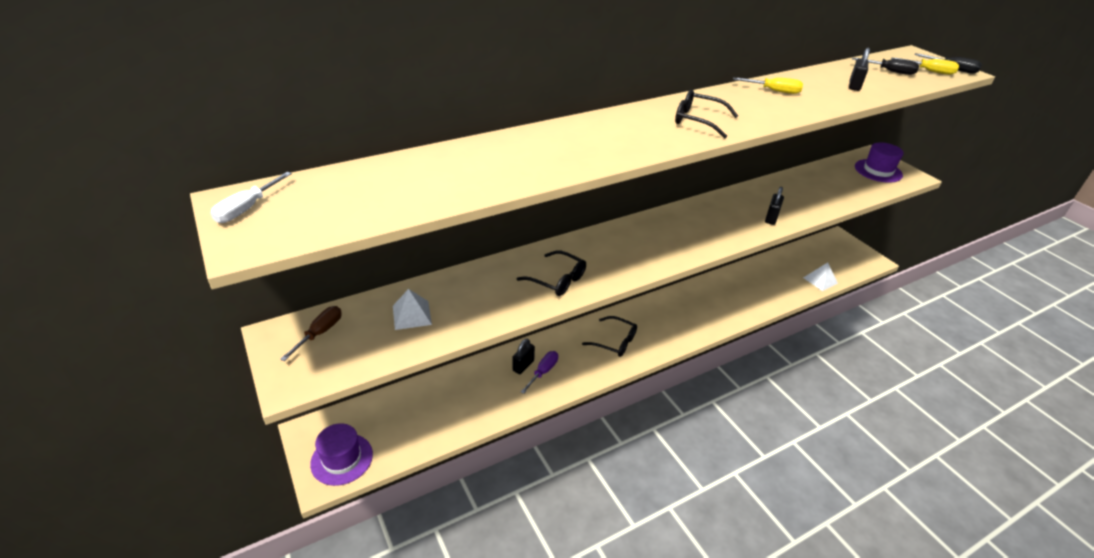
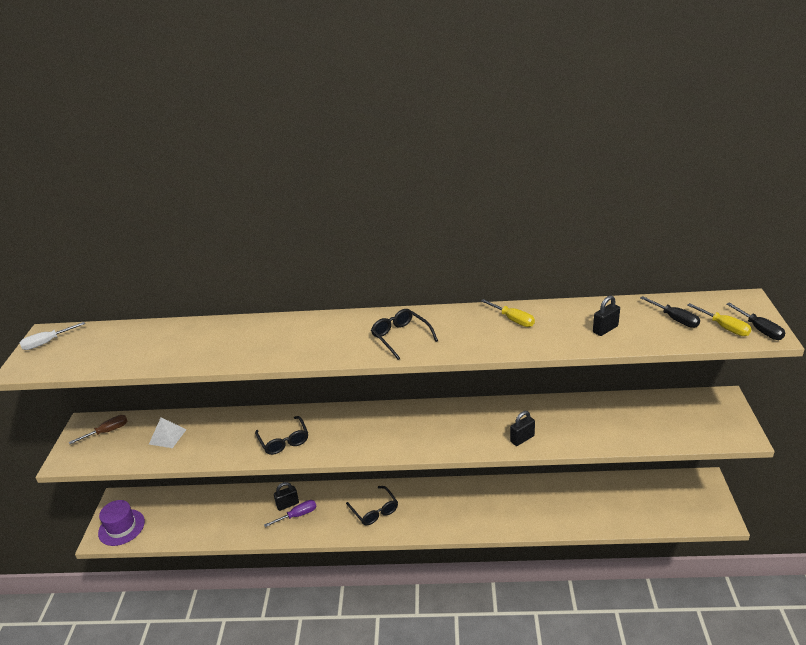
camera: 35 degrees right, 5 degrees down
white pyramid [803,262,838,291] -> none
purple hat [855,142,904,183] -> none

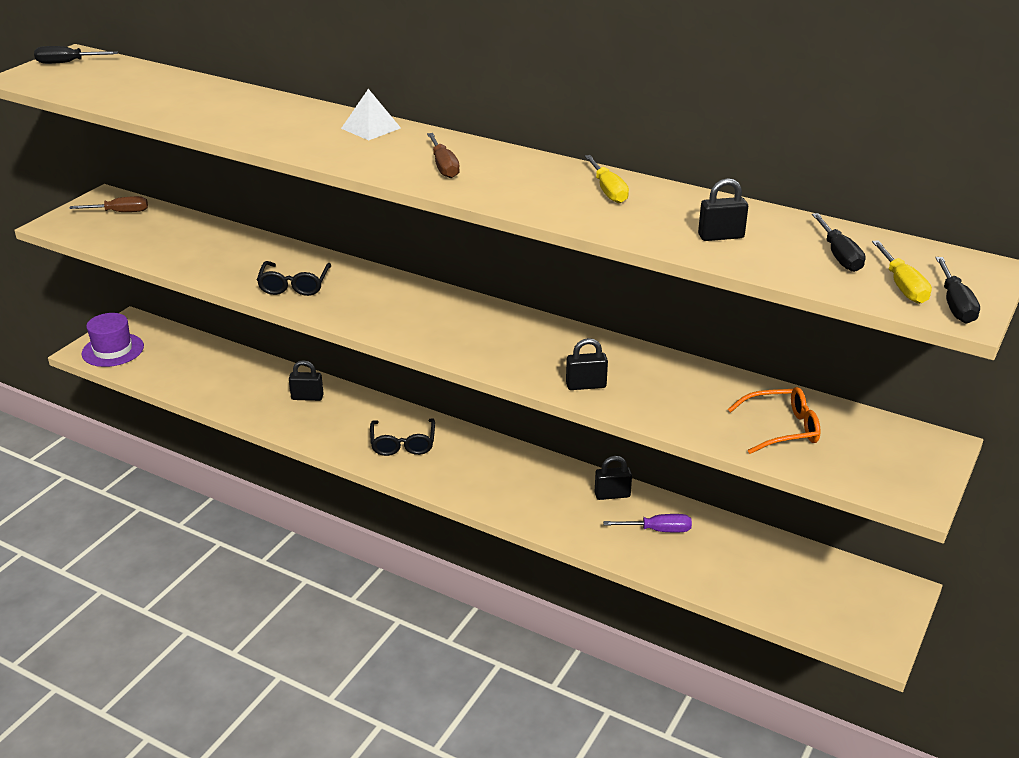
camera: 25 degrees right, 0 degrees up
white screwdriver [20,322,85,350] -> black screwdriver [34,46,118,64]
white pyramid [149,417,186,448] -> white pyramid moved to [341,89,401,140]
purple screwdriver [264,500,317,527] -> purple screwdriver moved to [603,514,692,532]
black glasses [371,309,438,360] -> brown screwdriver [427,133,460,178]
none -> black padlock [595,456,632,500]
none -> orange glasses [728,387,821,454]

